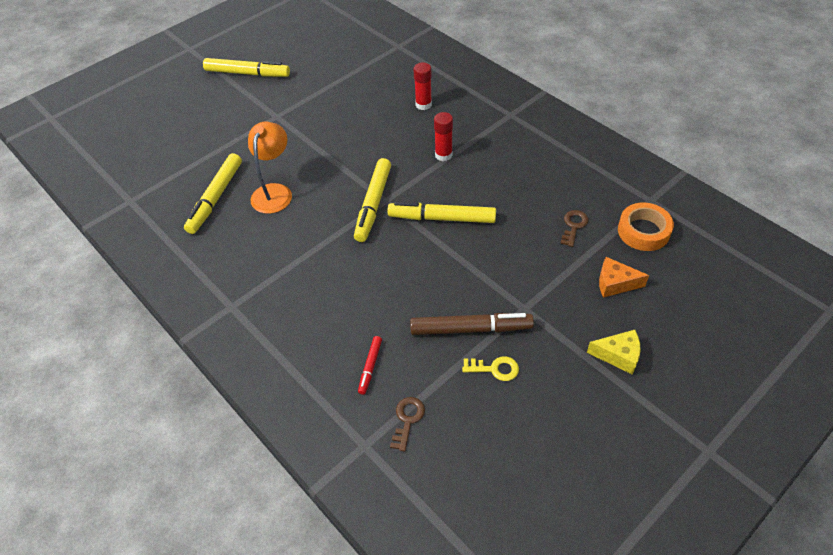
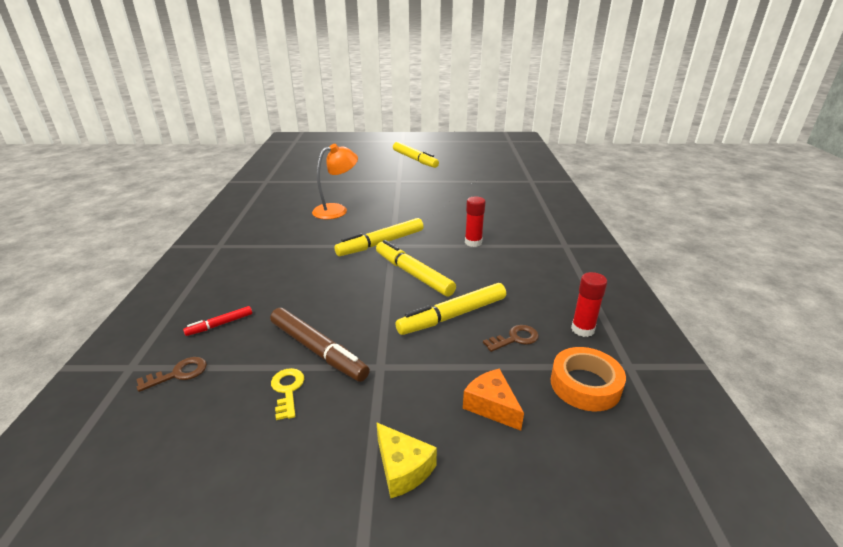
camera: 40 degrees right, 20 degrees down
yellow marker [184,153,242,234] -> yellow marker moved to [395,283,506,335]
red glue stick [413,62,432,110] -> red glue stick moved to [571,272,607,337]
yellow key [462,356,519,381] -> yellow key turned 150 degrees counterclockwise [271,368,304,420]

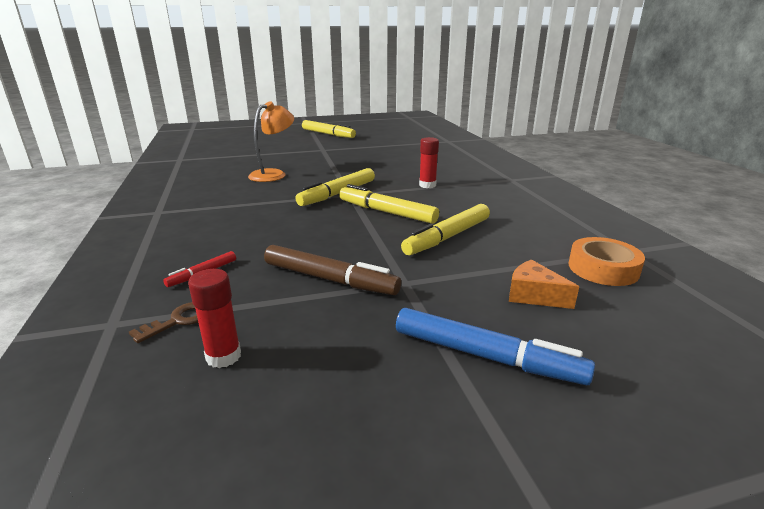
camera: 15 degrees left, 5 degrees down
yellow key [271,368,304,420] -> none
yellow cheese [377,423,437,498] -> blue marker [396,308,595,385]
brown key [483,325,539,352] -> none
red glue stick [571,272,607,337] -> red glue stick moved to [188,269,241,368]

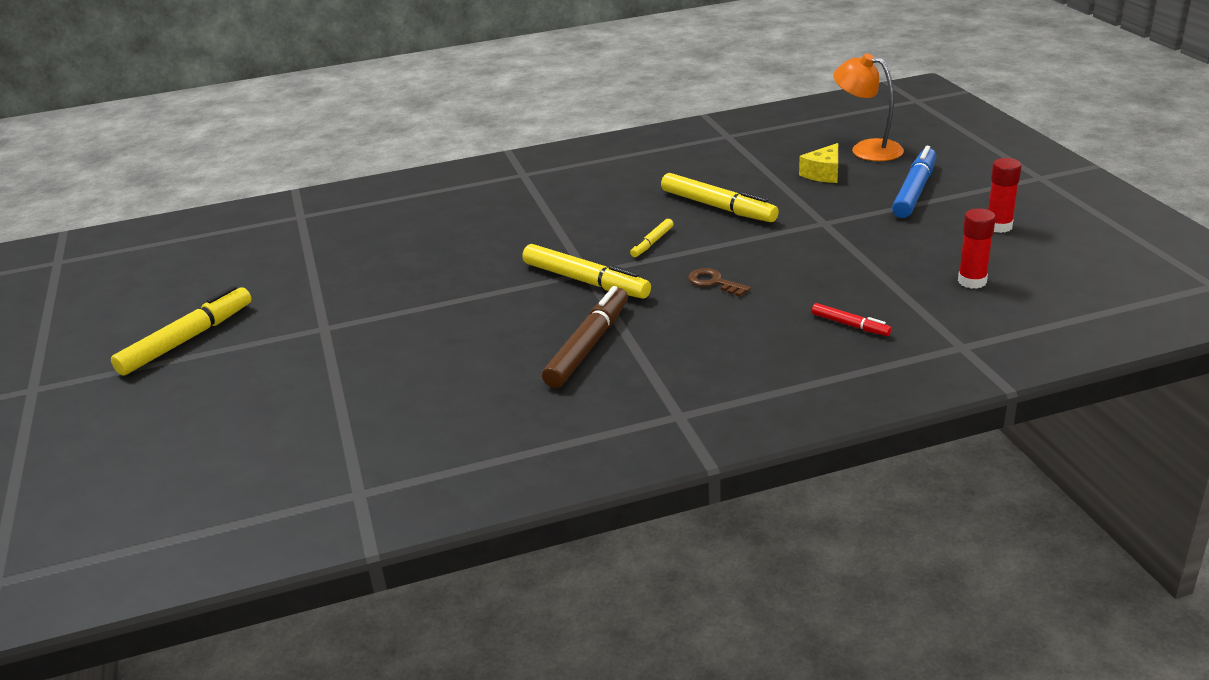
camera: 90 degrees left, 5 degrees up
brown key [129,302,198,343] -> brown key moved to [688,268,751,297]
orange lamp [248,101,294,182] -> orange lamp moved to [833,53,904,161]
brown marker [264,245,401,295] -> brown marker moved to [542,286,628,388]
yellow marker [339,184,439,224] -> yellow marker [630,219,673,257], size x0.51
red glue stick [419,137,439,188] -> red glue stick moved to [988,158,1021,233]
orange cheese [509,260,579,309] -> yellow cheese [799,143,838,183]
orange tape [569,237,645,286] -> none

